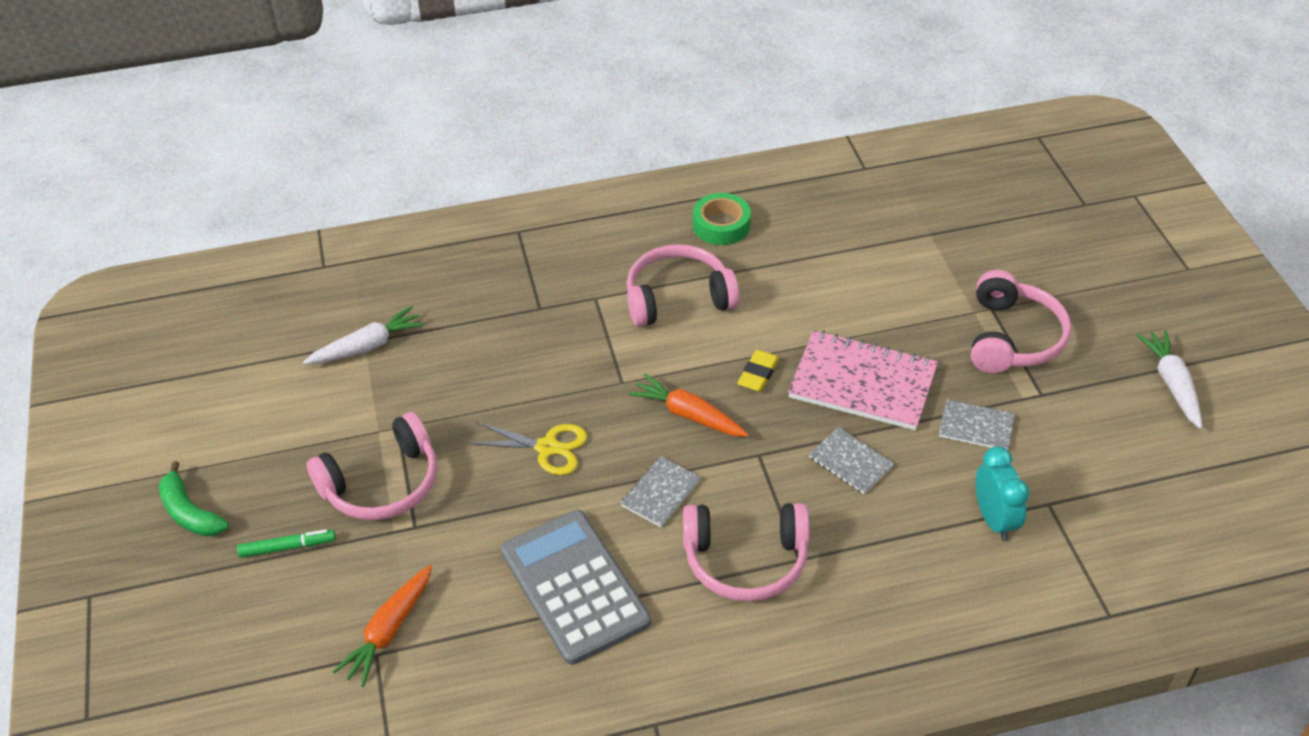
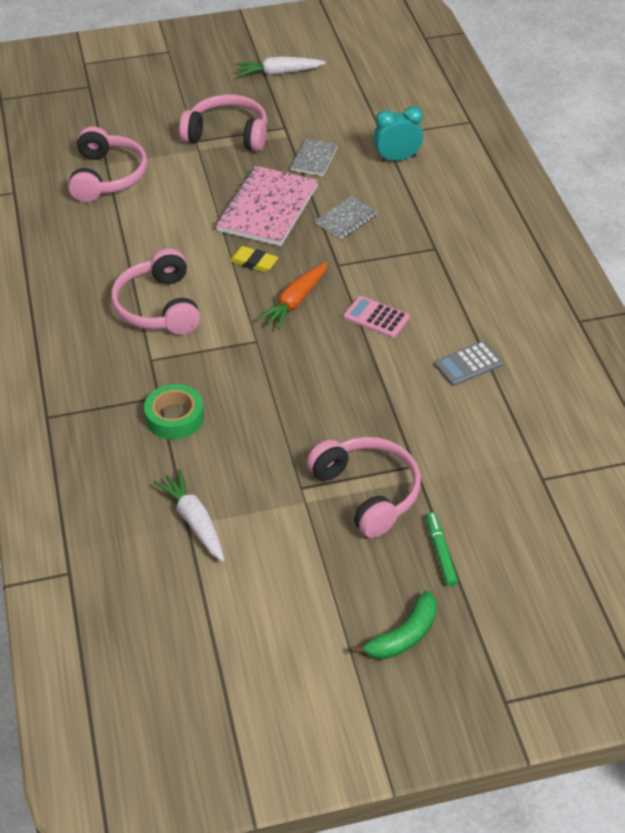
camera: 90 degrees left, 0 degrees up
orange carrot [332,565,432,687] -> none
yellow scissors [467,421,588,475] -> none
grey calculator [501,510,651,665] -> grey calculator [434,341,503,386], size x0.50
grey notebook [621,456,701,527] -> pink calculator [343,296,410,338]
pink headphones [683,503,810,601] -> pink headphones moved to [68,126,147,202]
green tape [693,193,751,245] -> green tape moved to [144,384,204,439]

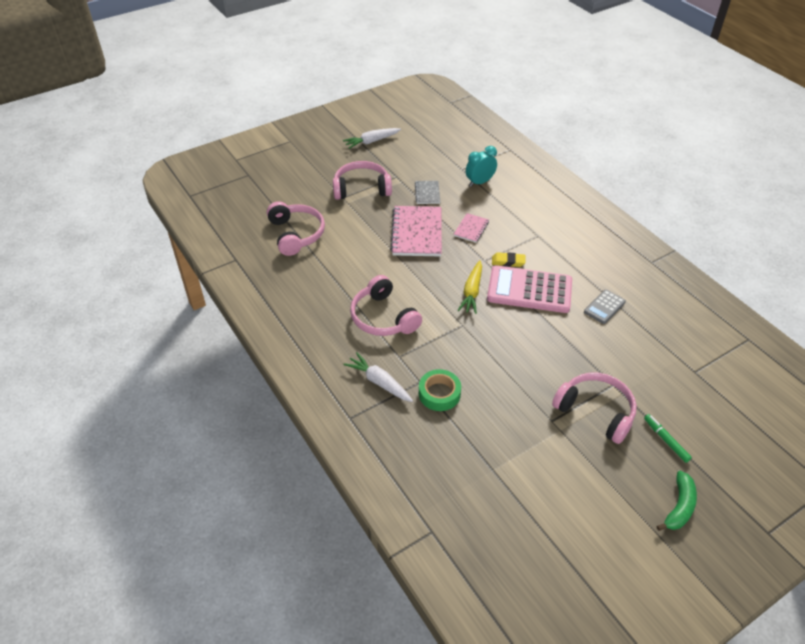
camera: 20 degrees left, 0 degrees up
white carrot [153,469,225,562] -> white carrot moved to [343,352,413,402]
yellow eraser [229,246,278,272] -> yellow eraser moved to [492,252,525,267]
orange carrot [257,262,328,330] -> yellow carrot [457,260,482,314]
grey notebook [315,196,377,239] -> pink notebook [454,213,489,243]
pink calculator [343,296,410,338] -> pink calculator [487,265,572,313], size x2.02

